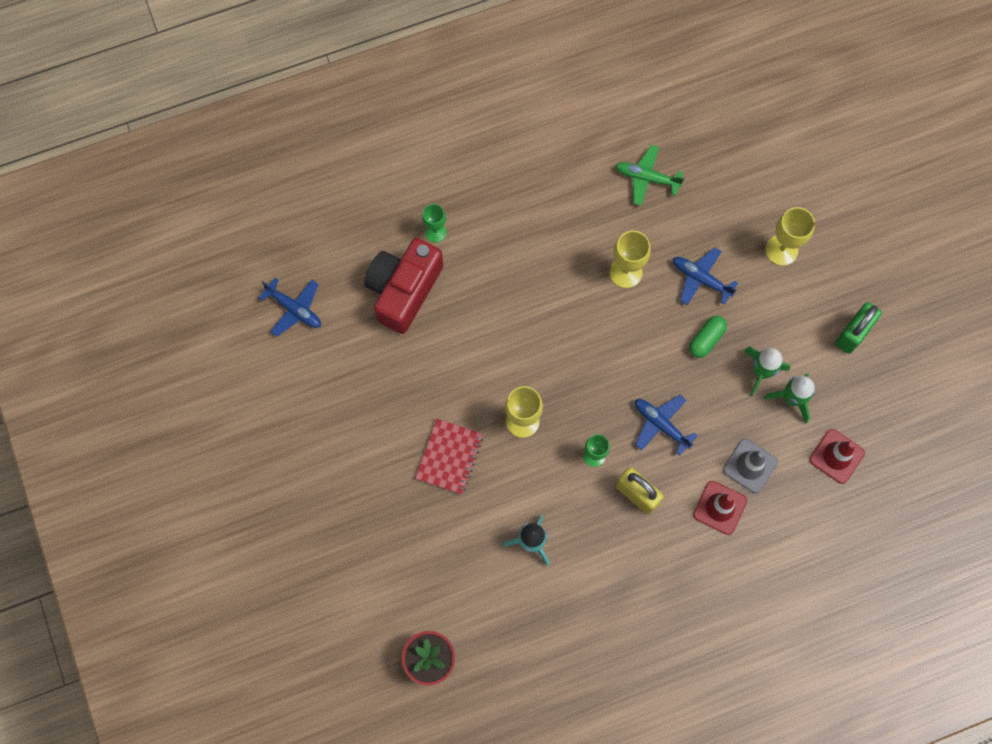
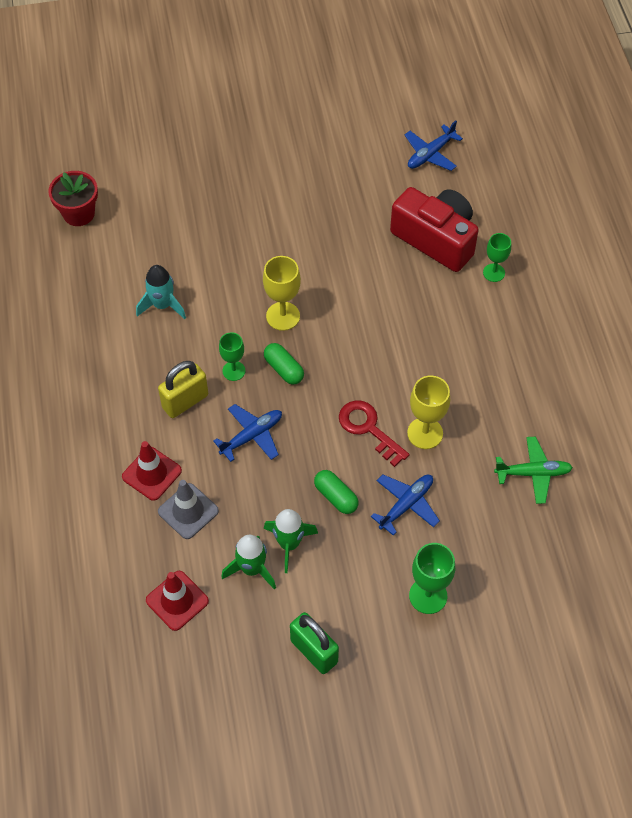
camera: 100 degrees right, 15 degrees down
red notebook [415,419,483,494] -> none
green plane [615,145,684,206] -> green plane turned 60 degrees clockwise [494,437,573,504]
yellow goblet [765,207,815,266] -> green goblet [409,543,455,614]
none -> green capsule [264,343,304,385]
none -> red key [339,400,409,467]

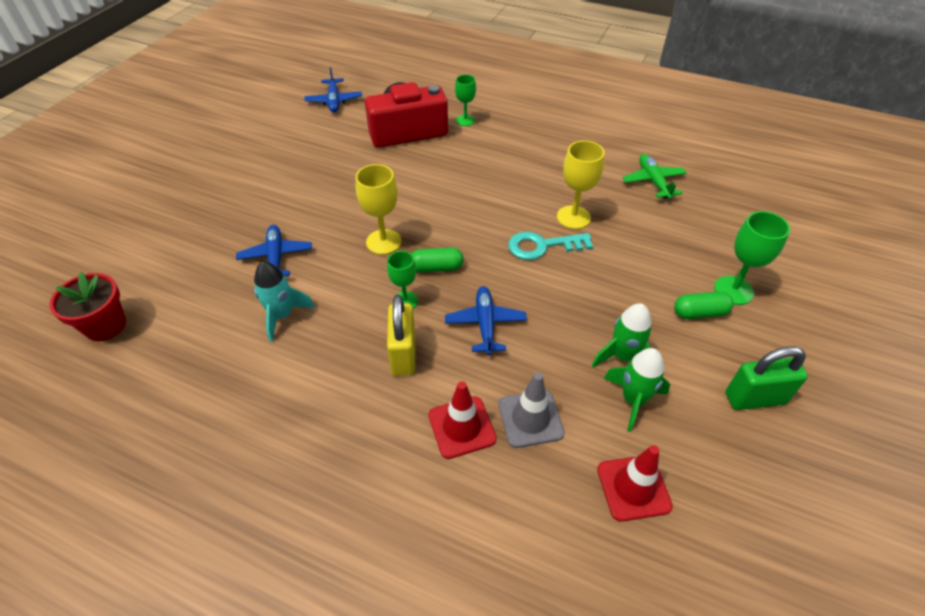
camera: 55 degrees left, 10 degrees down
green capsule [314,470,359,514] -> green capsule moved to [674,291,733,319]
red key [339,400,409,467] -> turquoise key [508,232,593,260]
blue plane [371,475,440,536] -> blue plane moved to [236,225,312,276]
green plane [494,437,573,504] -> green plane turned 45 degrees counterclockwise [622,154,687,199]

